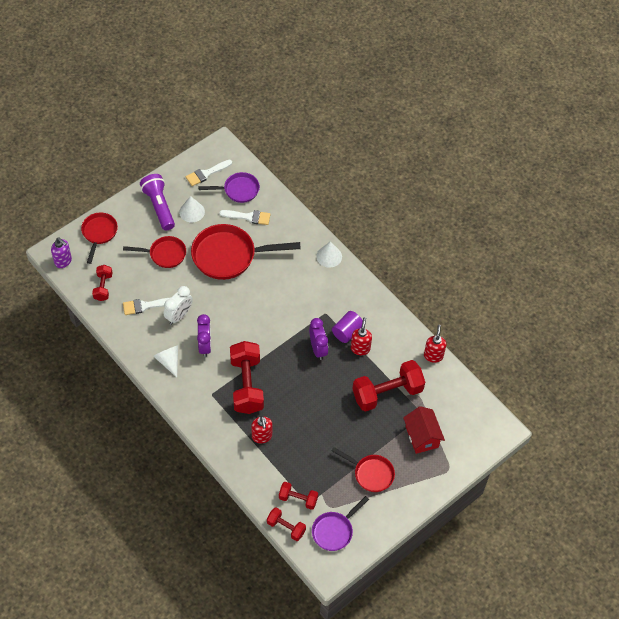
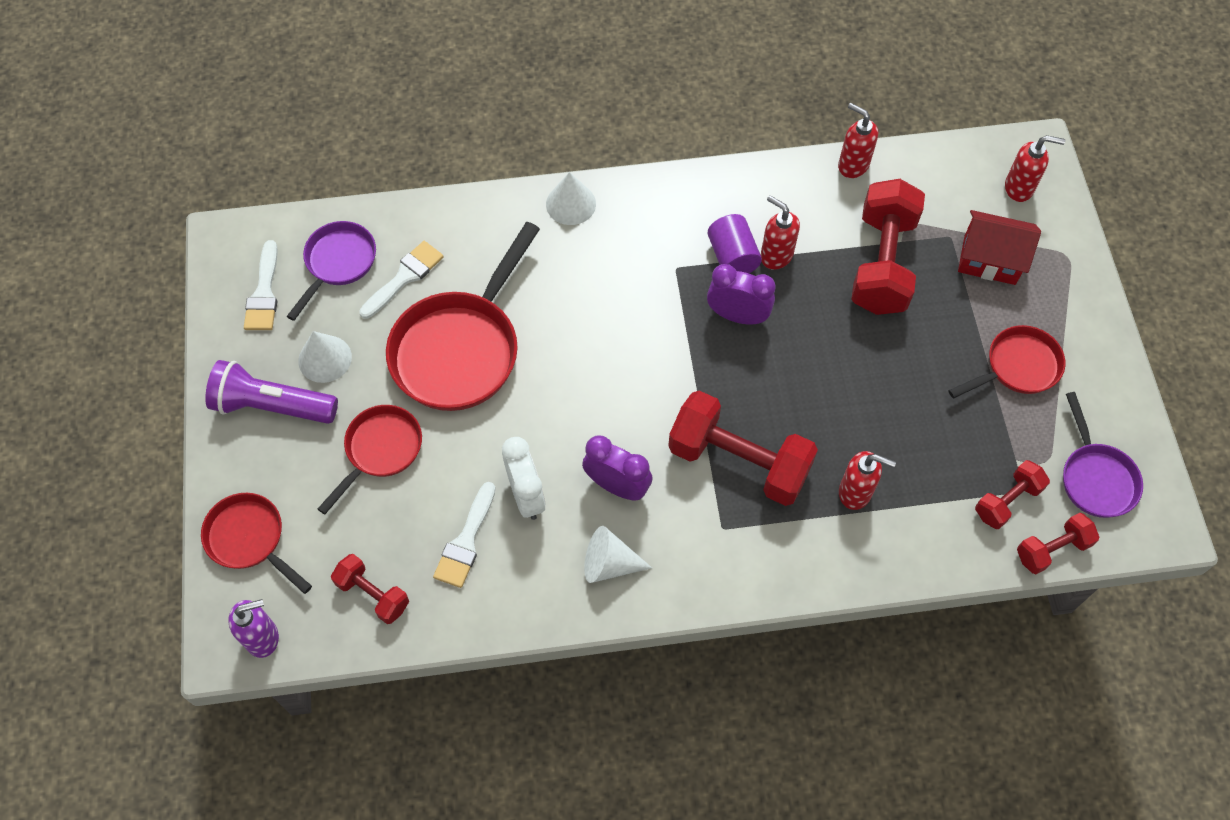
camera: 55 degrees left, 5 degrees up
none -> red soap dispenser [1005,135,1066,202]

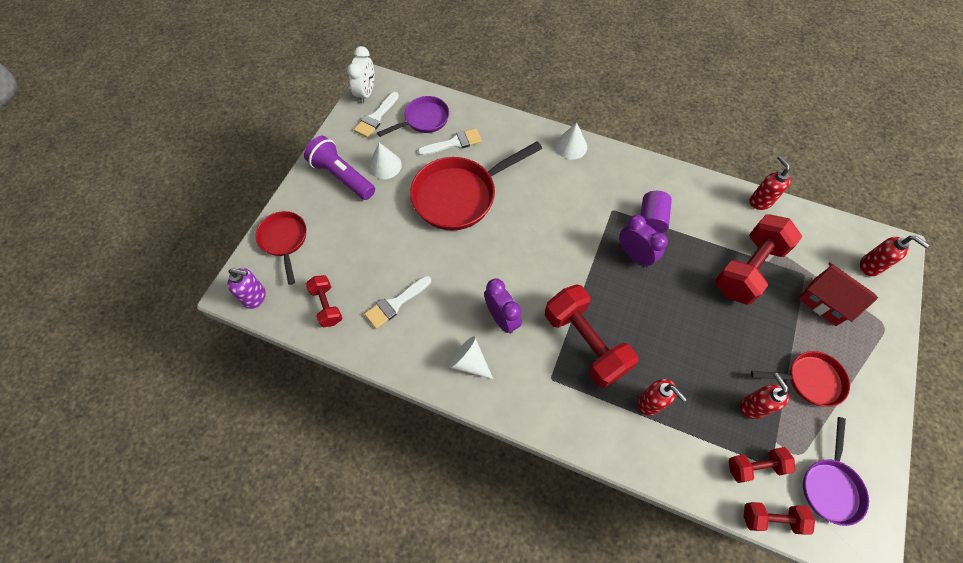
camera: 30 degrees right, 0 degrees up
red pan [318,405,422,514] -> none
white clock [502,437,546,520] -> white clock moved to [347,46,374,104]
red soap dispenser [761,195,800,270] -> red soap dispenser moved to [740,373,789,419]

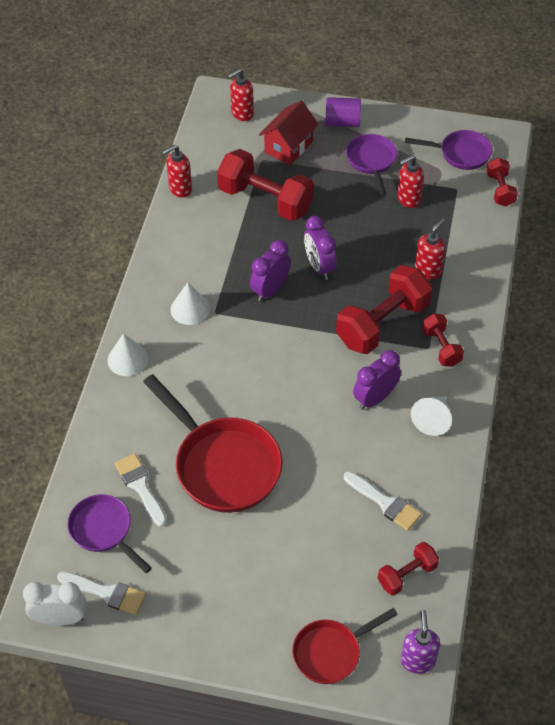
camera: 100 degrees left, 10 degrees down
purple flashlight [304,136,375,200] -> none
white cone [369,143,402,179] -> white cone moved to [171,282,210,325]
purple cylinder [641,191,672,233] -> purple cylinder moved to [325,97,361,127]
red dumbbell [729,447,795,483] -> red dumbbell moved to [422,314,464,367]
red pan [751,351,850,407] -> purple pan [346,134,397,197]
red soap dispenser [860,236,930,276] -> red soap dispenser turned 150 degrees counterclockwise [227,69,254,121]
none -> purple clock [304,216,337,280]

